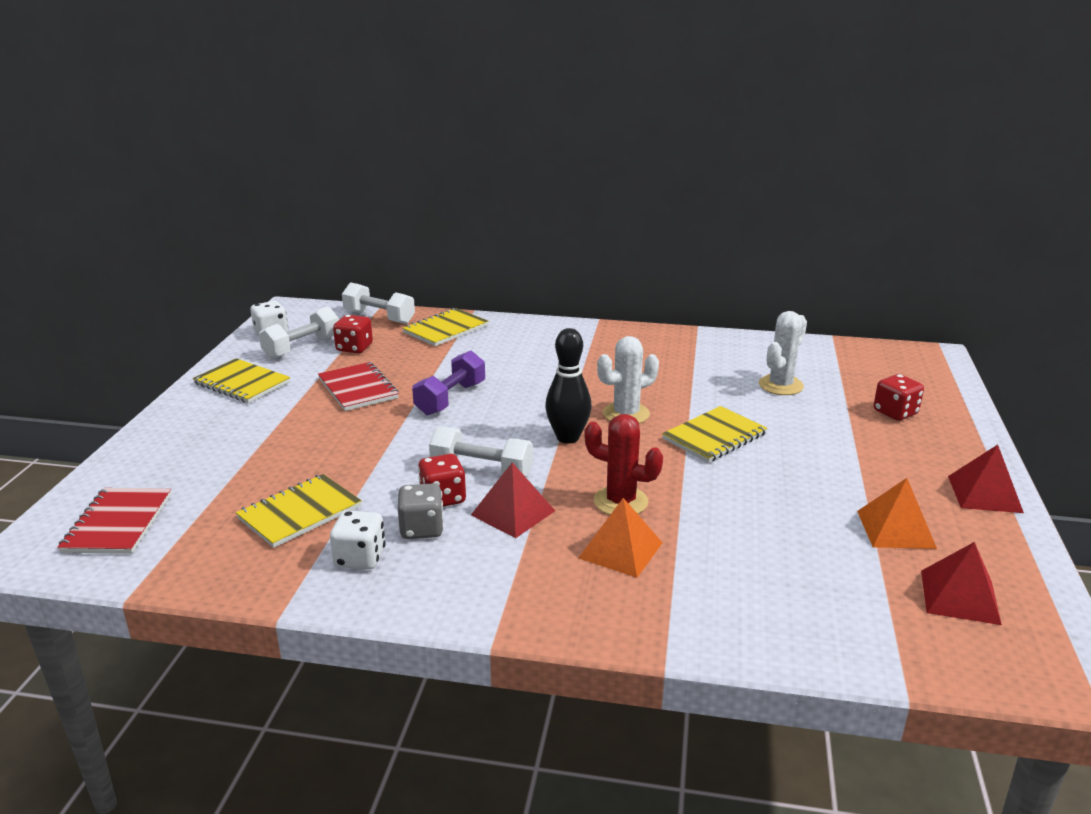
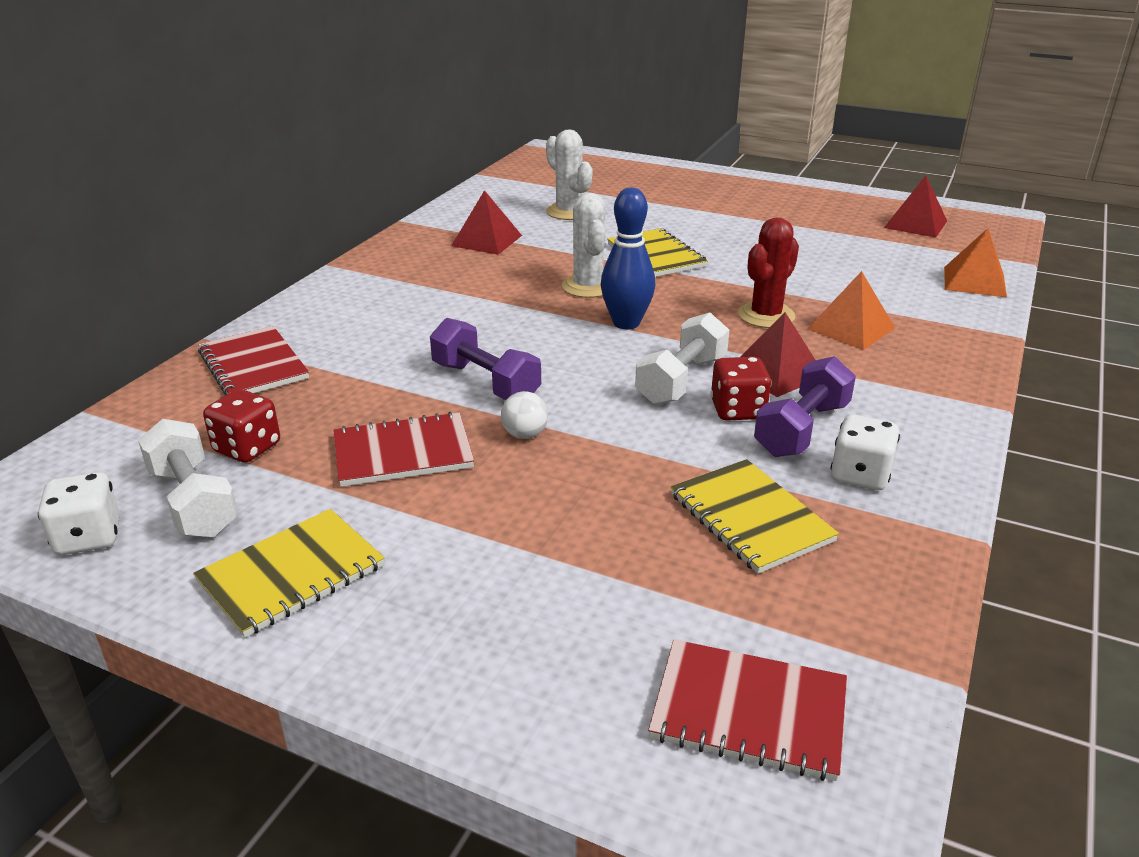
camera: 75 degrees left, 5 degrees up
white dumbbell [342,282,415,324] -> none
grey dice [398,483,444,539] -> purple dumbbell [754,356,856,457]
yellow notebook [402,308,489,346] -> red notebook [198,326,309,396]
black bowling pin [545,328,592,444] -> blue bowling pin [601,188,655,329]
orange pyramid [857,478,937,549] -> orange pyramid moved to [944,228,1007,298]
red dice [874,374,924,421] -> none
red pyramid [948,445,1024,513] -> red pyramid moved to [451,190,522,255]
none -> white ball [501,391,548,439]

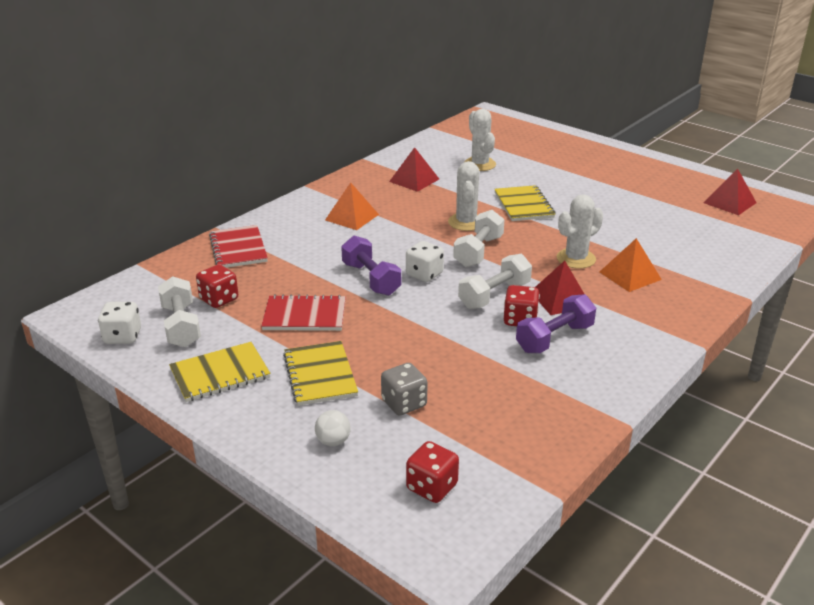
camera: 15 degrees right, 0 degrees up
white ball [501,391,548,439] -> white ball moved to [315,410,351,446]
blue bowling pin [601,188,655,329] -> white dumbbell [453,210,505,267]
red notebook [648,639,847,781] -> red dice [406,441,459,503]
yellow notebook [671,459,839,574] -> yellow notebook moved to [283,341,358,406]
red cactus [738,217,799,328] -> white cactus [557,195,603,269]
white dice [831,414,900,490] -> white dice moved to [406,241,444,282]
orange pyramid [944,228,1007,298] -> orange pyramid moved to [325,182,379,230]
none -> grey dice [381,363,428,415]

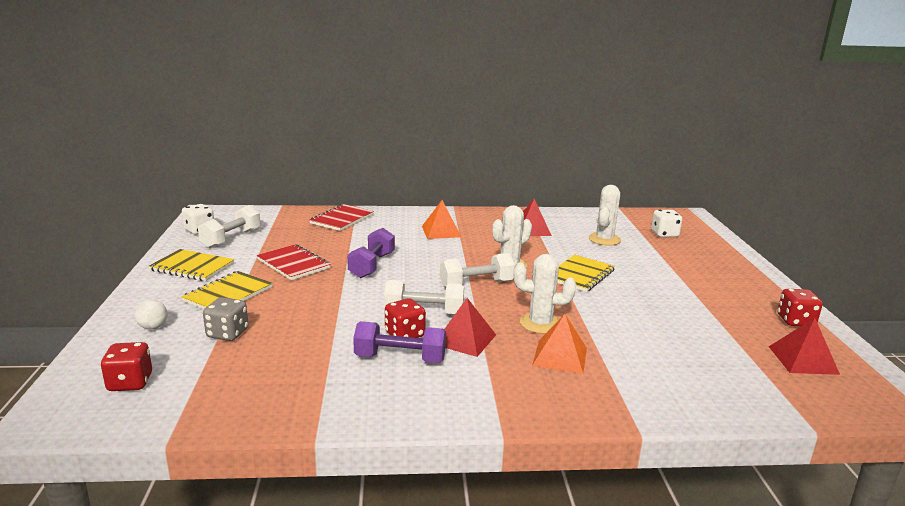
camera: 45 degrees right, 10 degrees down
red dice [196,264,238,308] -> red dice moved to [777,289,822,326]
white dice [406,241,444,282] -> white dice moved to [651,210,682,237]

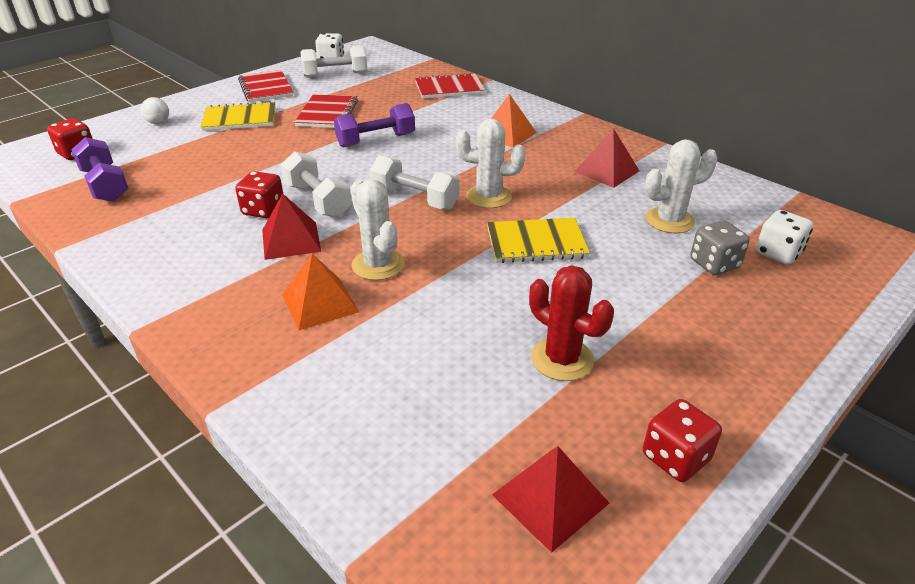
camera: 50 degrees right, 15 degrees up
yellow notebook [148,249,234,281] -> red notebook [238,70,293,102]
grey dice [203,297,248,341] -> grey dice moved to [690,220,750,275]
purple dumbbell [353,321,446,363] -> purple dumbbell moved to [71,137,129,202]
none -> red cactus [529,265,614,381]

